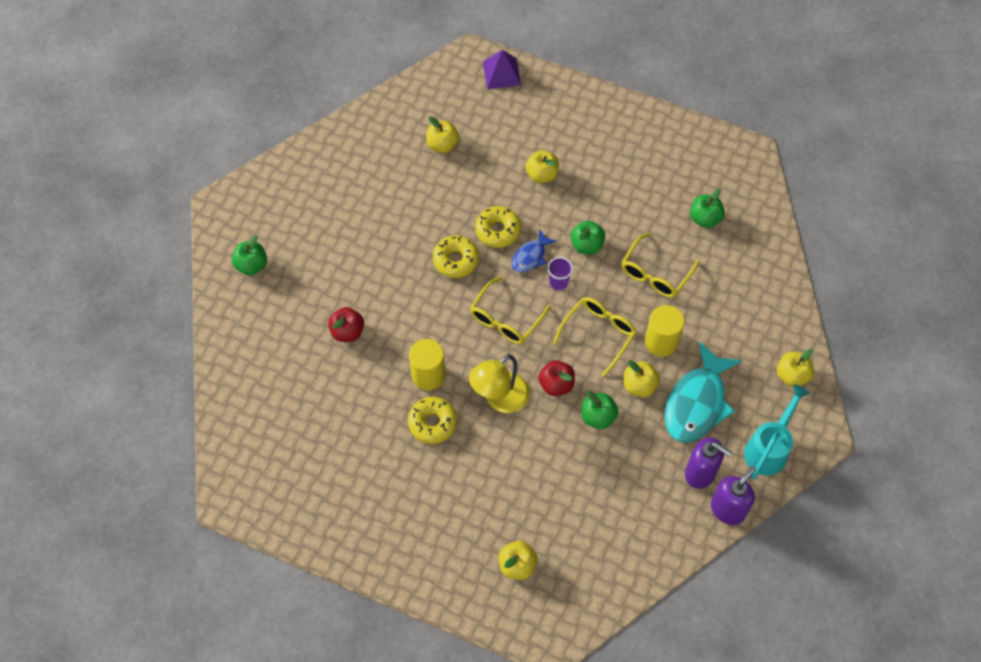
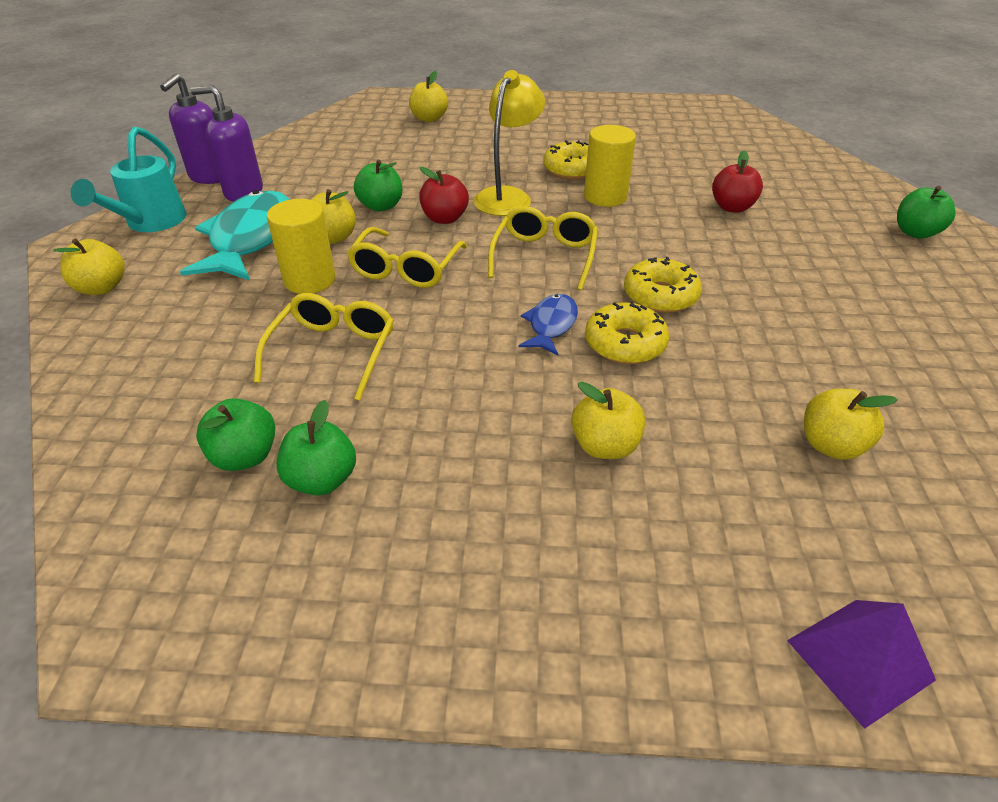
camera: 160 degrees right, 20 degrees down
purple cup [548,257,573,290] -> none
green apple [571,221,605,254] -> green apple moved to [276,400,356,496]

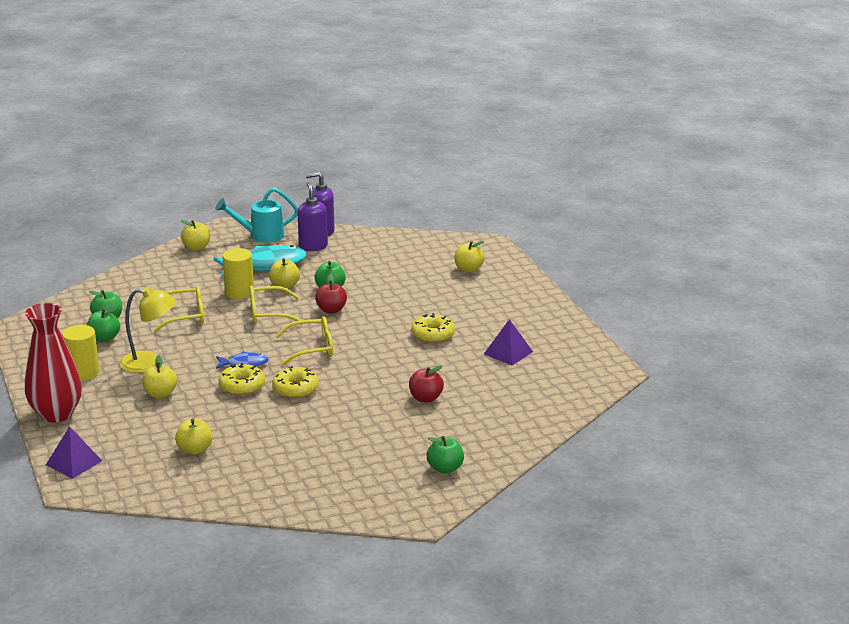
camera: 65 degrees right, 15 degrees down
yellow lamp [473,70,545,216] -> yellow lamp moved to [120,286,176,373]
yellow cylinder [584,125,636,207] -> yellow cylinder moved to [62,325,99,381]
none -> red vase [25,303,82,423]
none -> purple pyramid [484,319,533,365]

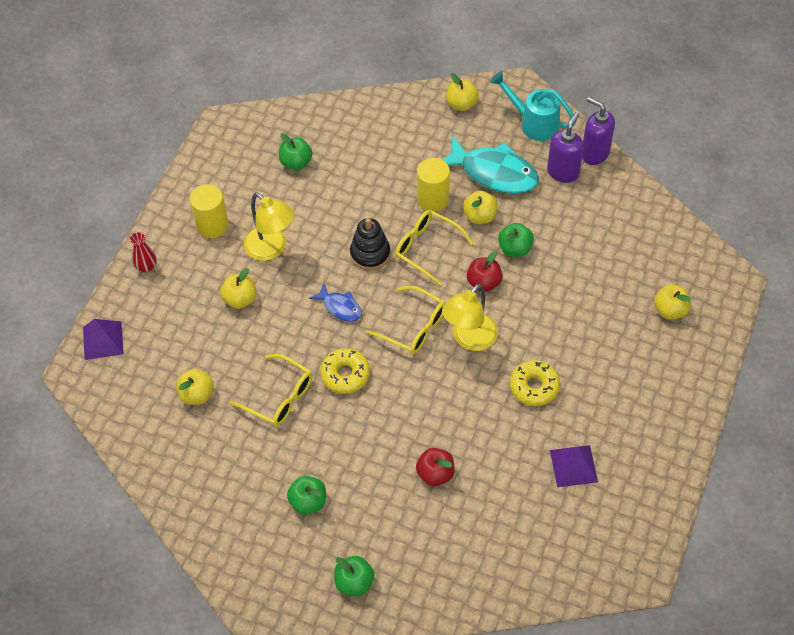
camera: 45 degrees right, 30 degrees up
red vase [25,303,82,423] -> red vase [130,232,156,273], size x0.43
green apple [87,307,120,342] -> green apple moved to [287,476,326,515]
yellow glasses [154,286,204,332] -> yellow glasses moved to [230,354,312,426]
yellow donut [218,363,265,395] -> none
none -> black stacking toy [350,218,390,270]
none -> yellow lamp [442,284,498,351]

